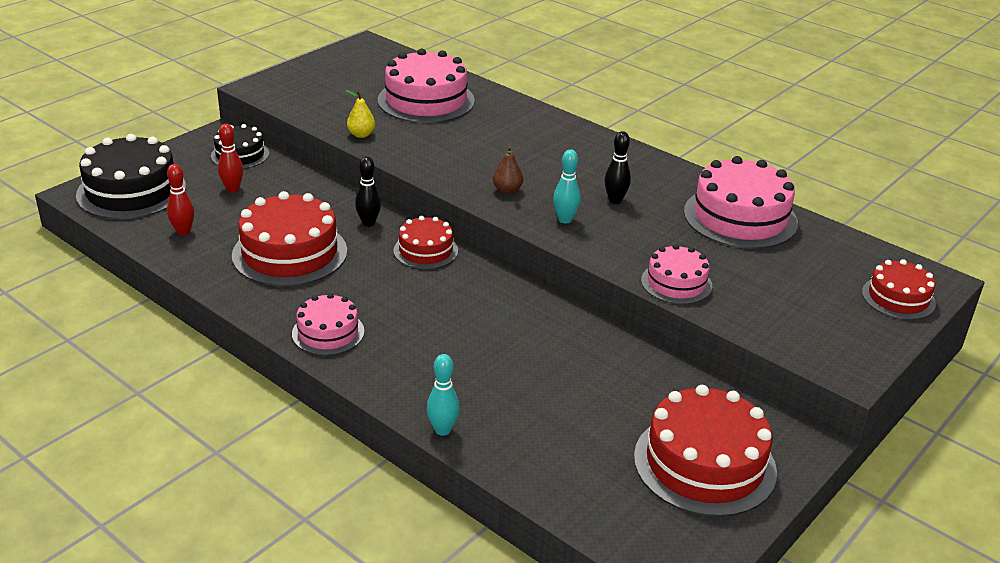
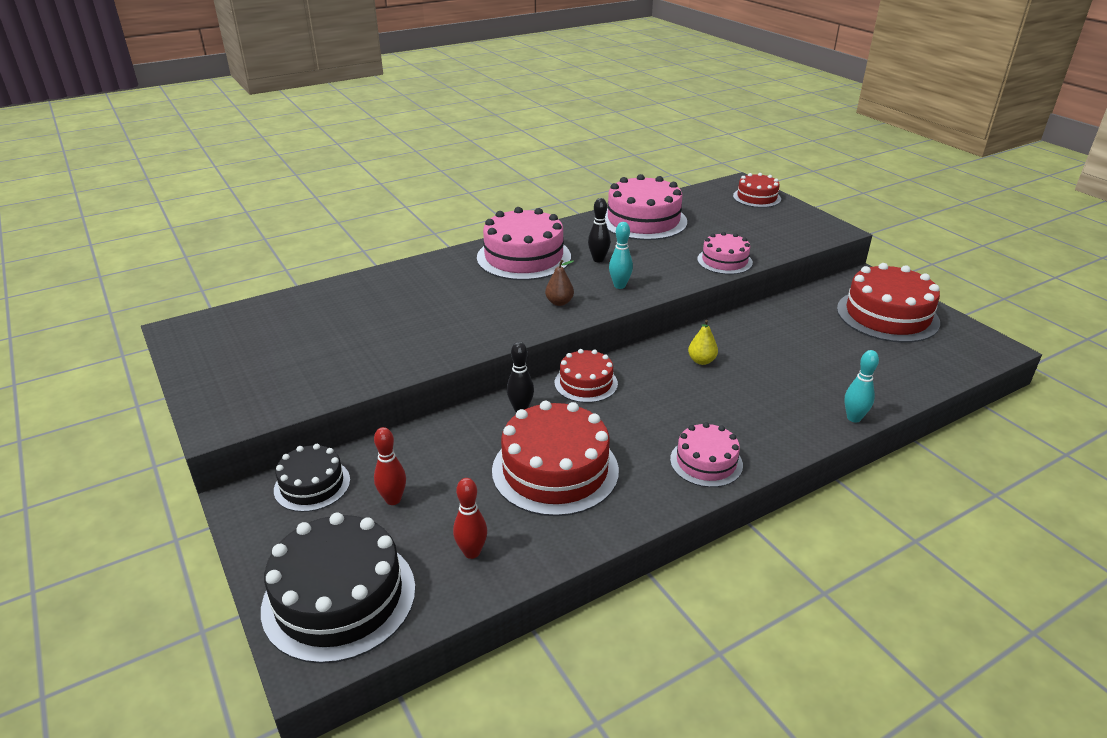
camera: 70 degrees left, 0 degrees up
yellow pear [346,90,375,138] -> yellow pear moved to [688,320,718,365]
pink cake [378,49,475,123] -> pink cake moved to [477,207,571,280]

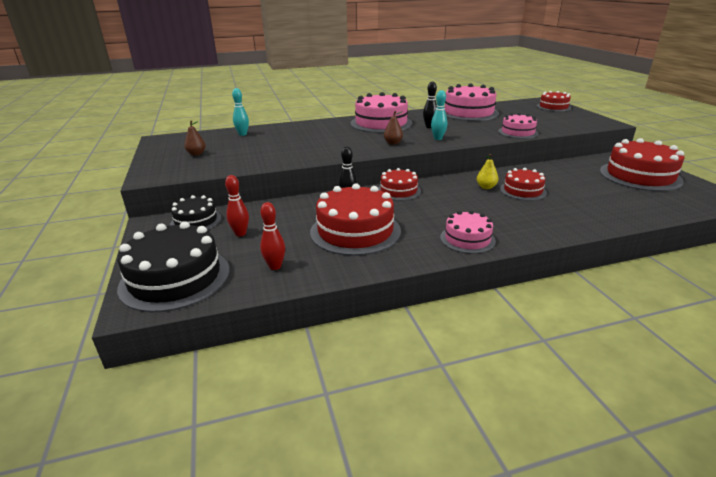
camera: 15 degrees right, 5 degrees down
turquoise bowling pin [844,350,879,422] -> turquoise bowling pin moved to [232,88,249,136]
none -> brown pear [184,121,206,155]
none -> red cake [500,168,547,201]

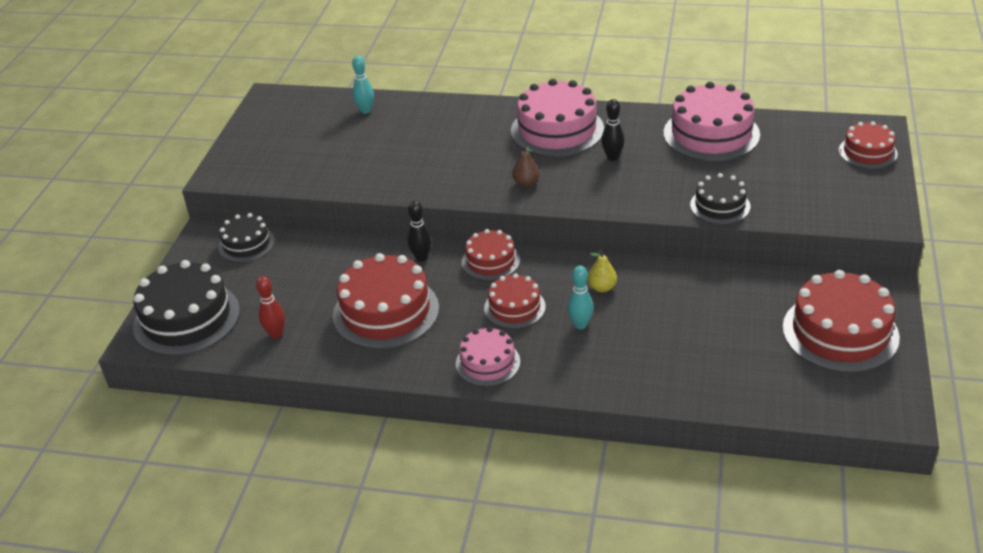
camera: 30 degrees right, 10 degrees up
brown pear [184,121,206,155] -> none
red bowling pin [225,175,249,236] -> none
turquoise bowling pin [431,90,447,140] -> turquoise bowling pin moved to [567,266,594,329]
pink cake [498,113,538,139] -> black cake [690,173,750,224]
red cake [500,168,547,201] -> red cake moved to [484,273,546,329]

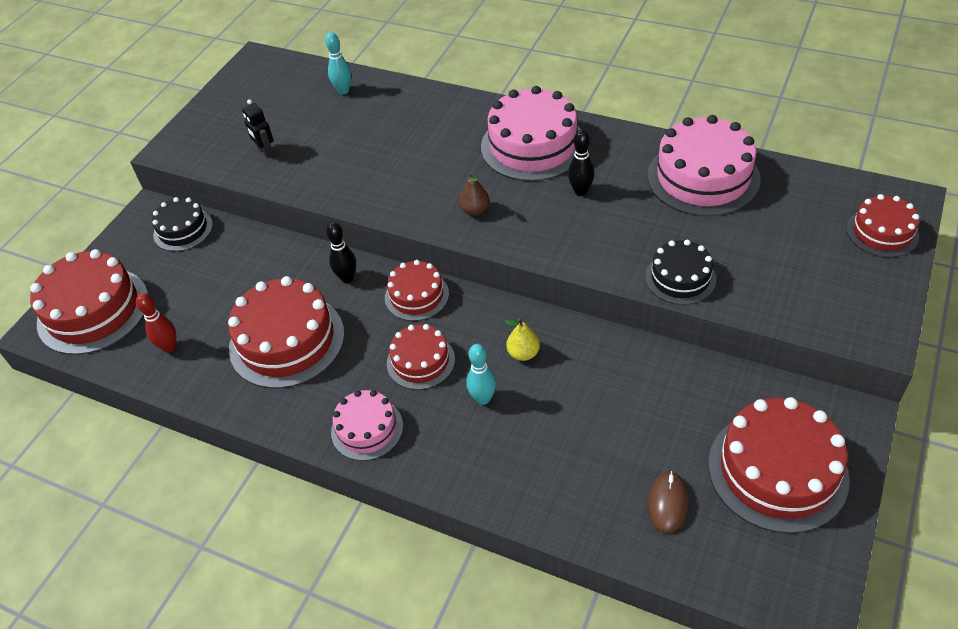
camera: 15 degrees right, 10 degrees up
black cake [133,260,240,356] -> red cake [30,249,148,355]
none -> black robot [242,99,274,158]
none -> brown mouse [647,471,689,534]

